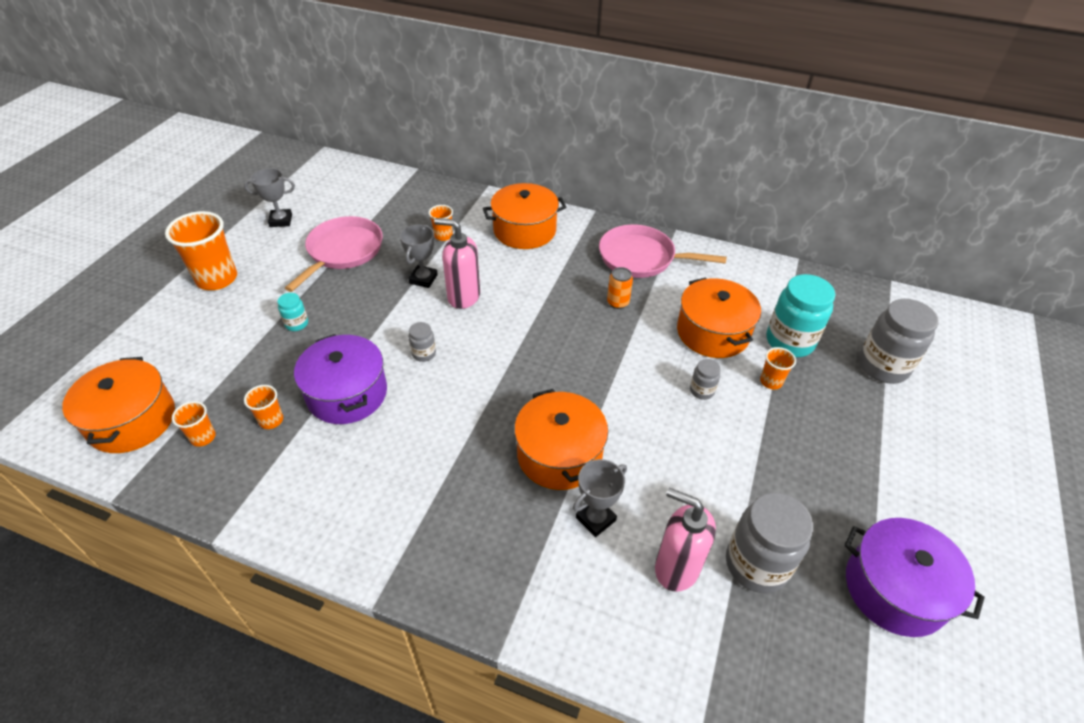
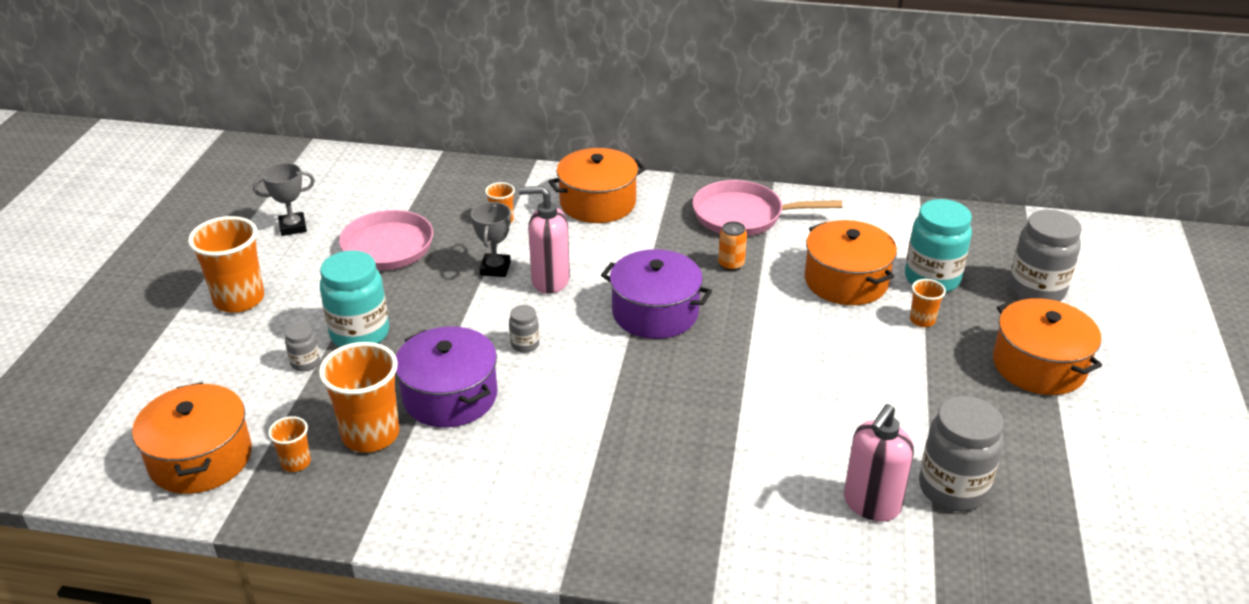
camera: 10 degrees left, 10 degrees down
orange cup [244,385,283,429] -> orange cup [319,342,399,453], size x2.01
turquoise jar [277,293,308,331] -> turquoise jar [320,250,389,347], size x2.09
orange pot [514,389,608,490] -> orange pot moved to [993,298,1102,395]
grey trophy [573,459,627,537] -> none
pink soap dispenser [655,488,716,592] -> pink soap dispenser turned 75 degrees counterclockwise [844,404,914,522]
grey jar [690,359,721,400] -> grey jar moved to [285,323,320,372]
purple pot [844,518,985,637] -> purple pot moved to [601,249,712,339]

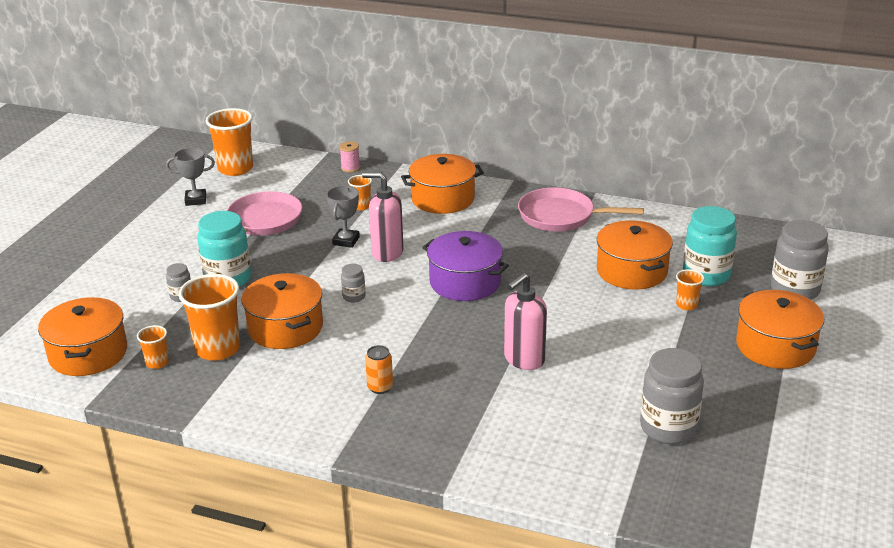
camera: 10 degrees right, 5 degrees down
orange cup [188,216,264,313] -> orange cup moved to [206,108,253,176]
purple pot [396,327,497,427] -> orange pot [241,273,323,349]
orange can [718,221,747,271] -> orange can moved to [365,345,393,394]
pink soap dispenser [844,404,914,522] -> pink soap dispenser moved to [504,273,547,370]
none -> pink spool [339,141,360,172]

